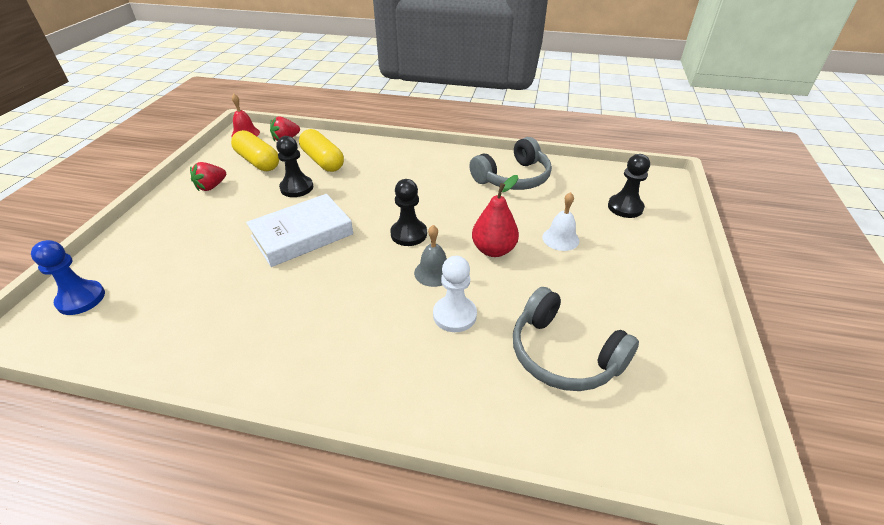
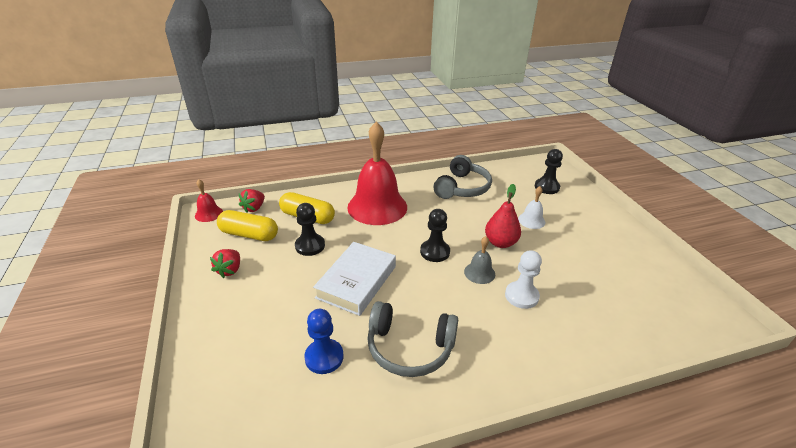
camera: 30 degrees left, 5 degrees down
blue pawn [31,240,105,315] -> blue pawn moved to [304,309,343,374]
grey headphones [513,287,639,391] -> grey headphones moved to [367,301,458,377]
none -> red bell [347,121,407,225]

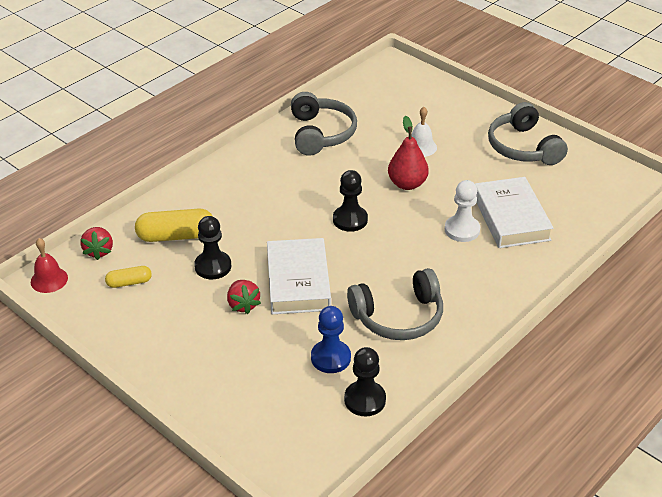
camera: 30 degrees left, 5 degrees up
red strawberry [210,249,240,278] -> red strawberry moved to [227,280,261,314]
yellow capsule [217,210,278,241] -> yellow capsule [105,266,152,288], size x0.56
red bell [347,121,407,225] -> none
grey bell [464,236,495,284] -> none
black pawn [535,149,563,194] -> black pawn moved to [344,347,386,416]
none -> white book [475,177,554,248]
none -> grey headphones [488,102,568,165]

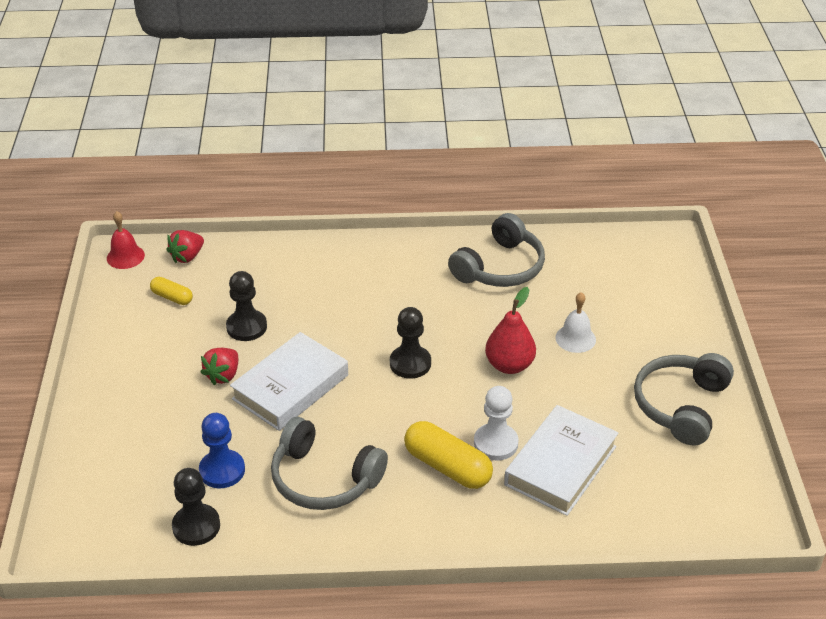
camera: 45 degrees right, 0 degrees up
yellow capsule [135,209,212,242] -> yellow capsule moved to [404,421,493,489]

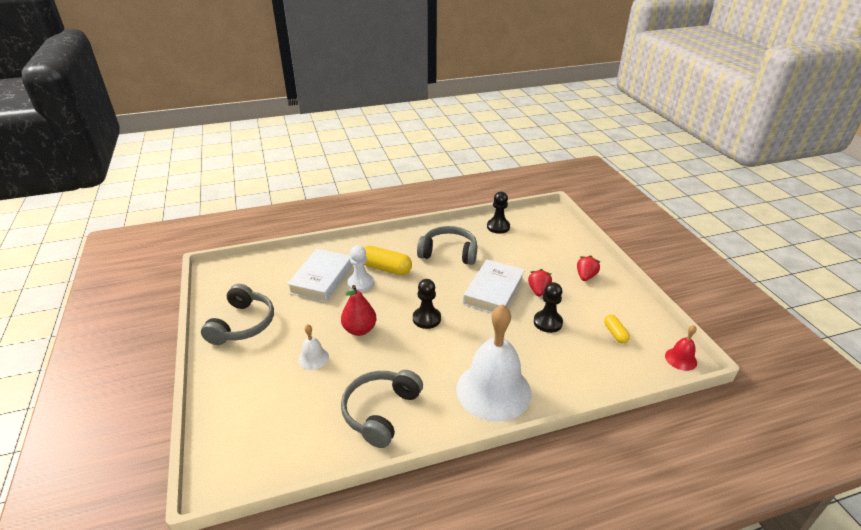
camera: 165 degrees right, 5 degrees down
yellow capsule [150,277,193,305] -> yellow capsule turned 60 degrees clockwise [604,315,630,343]
red strawberry [166,230,204,263] -> red strawberry moved to [577,255,600,281]
blue pawn [199,413,245,488] -> none
none -> white bell [456,304,531,422]

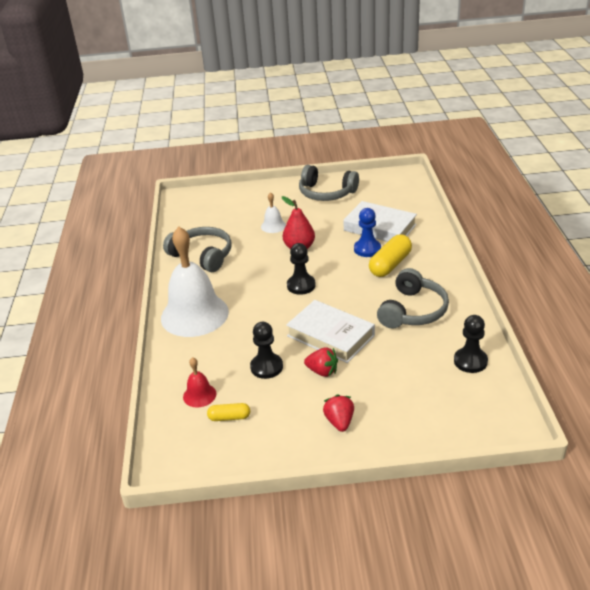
camera: 105 degrees right, 0 degrees up
white pawn [347,245,374,292] -> blue pawn [354,208,381,257]
red strawberry [577,255,600,281] -> red strawberry turned 135 degrees counterclockwise [323,394,354,432]
red bell [665,325,697,371] -> red bell moved to [183,357,216,408]

